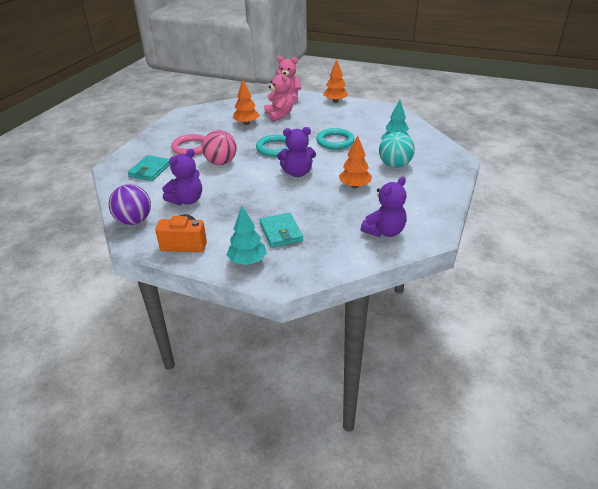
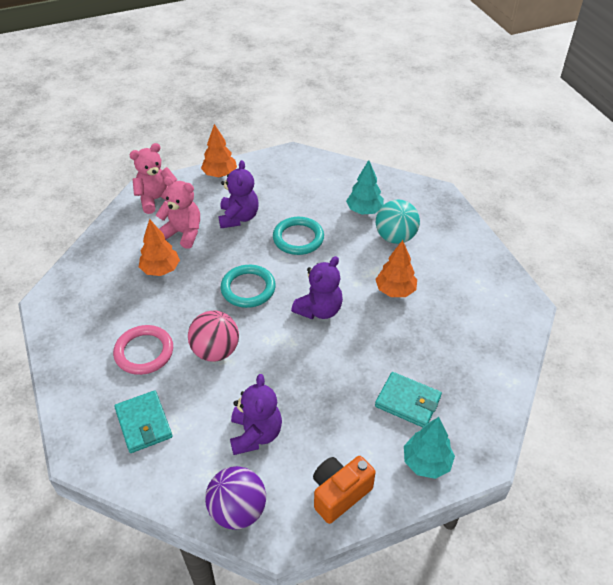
camera: 45 degrees left, 10 degrees up
purple teddy bear [361,177,407,237] -> purple teddy bear moved to [218,160,259,228]

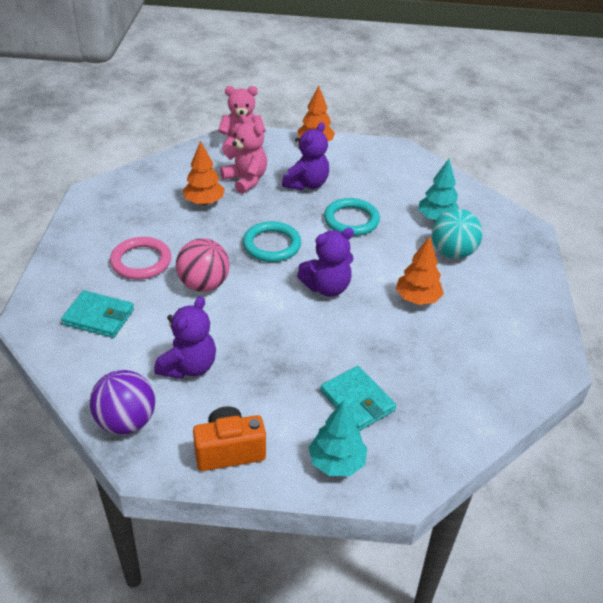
camera: 25 degrees right, 5 degrees down
turquoise wallet [114,390,172,453] -> turquoise wallet turned 75 degrees counterclockwise [61,290,134,338]

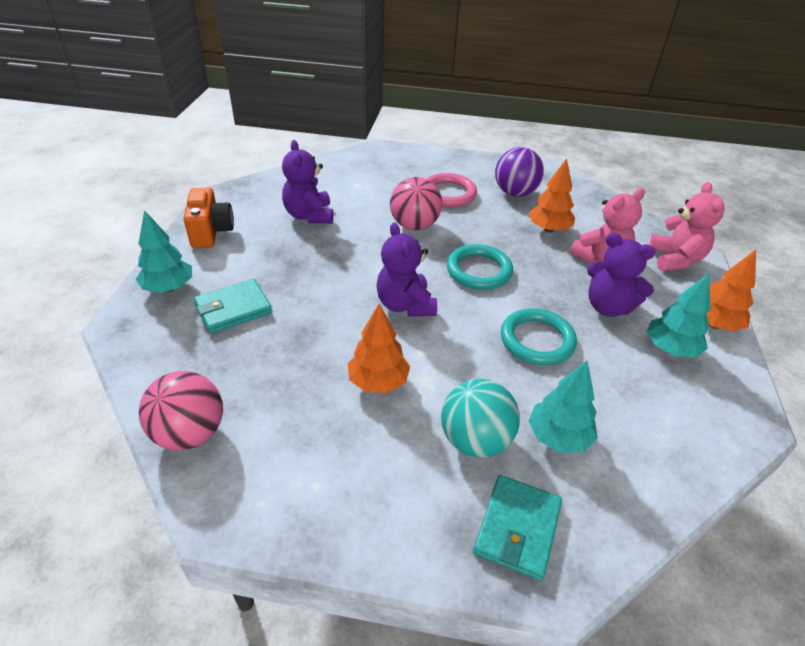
camera: 95 degrees right, 0 degrees up
turquoise wallet [61,290,134,338] -> turquoise wallet moved to [473,475,562,581]
purple ball [89,370,155,434] -> purple ball moved to [495,147,544,197]
purple teddy bear [154,296,216,379] -> purple teddy bear turned 45 degrees clockwise [282,140,333,224]
none -> pink ball [139,371,223,451]
none -> turquoise tree [647,273,711,357]

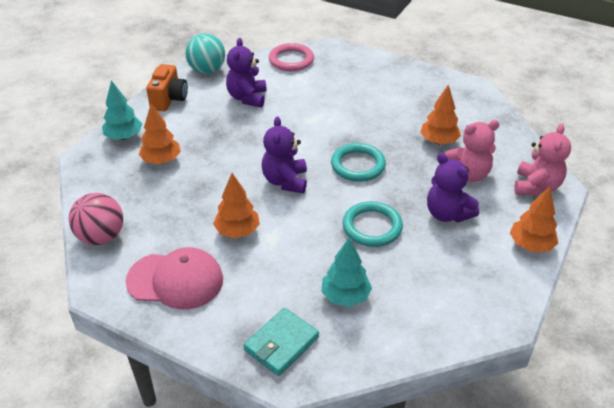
camera: 20 degrees right, 0 degrees up
turquoise wallet [194,279,272,334] -> orange tree [139,104,181,164]
pink ball [390,177,442,230] -> none
pink ring [427,173,477,207] -> pink ring moved to [269,43,314,71]
turquoise ball [441,379,520,458] -> turquoise ball moved to [185,33,225,74]
purple ball [495,147,544,197] -> none
turquoise tree [647,273,711,357] -> none
none -> pink cap [126,247,223,309]

